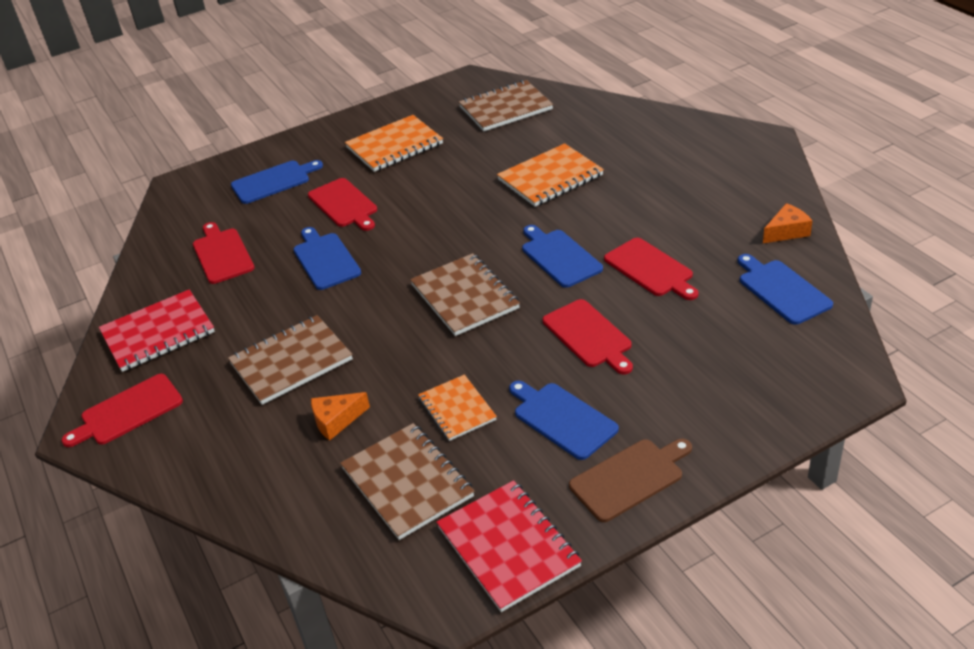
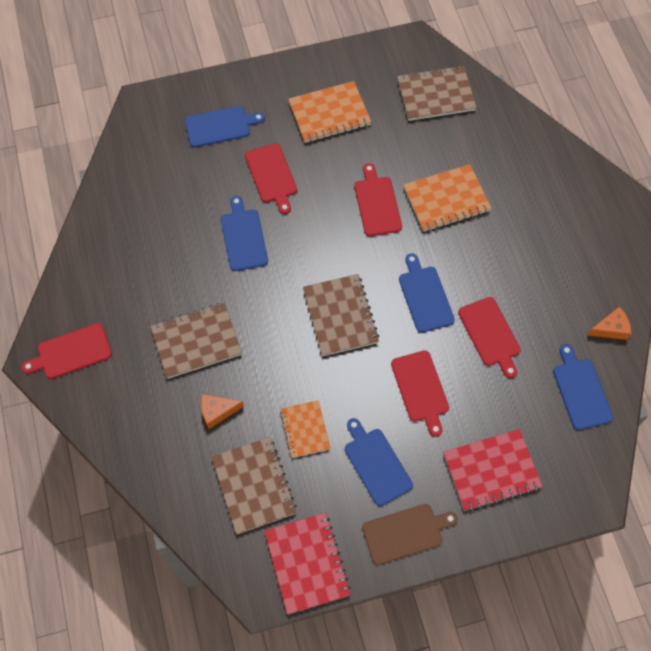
camera: 10 degrees right, 25 degrees up
red notebook [99,289,215,372] -> red notebook moved to [443,429,543,511]
red cutting board [193,222,255,284] -> red cutting board moved to [354,163,402,236]

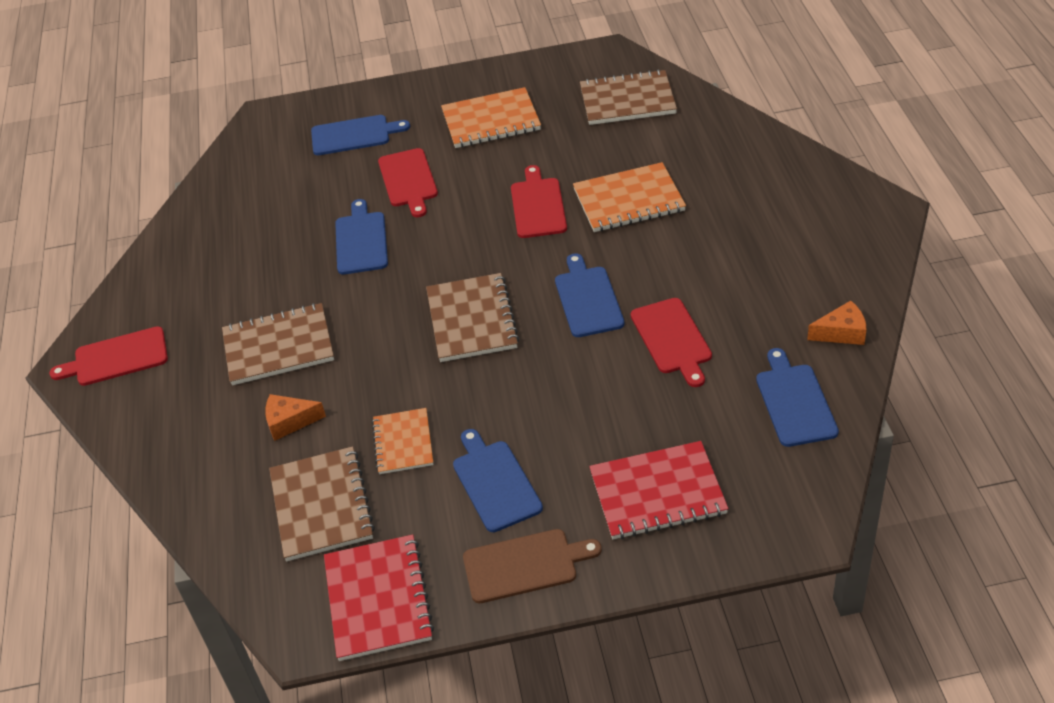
camera: 10 degrees right, 20 degrees down
red cutting board [391,350,449,437] -> none

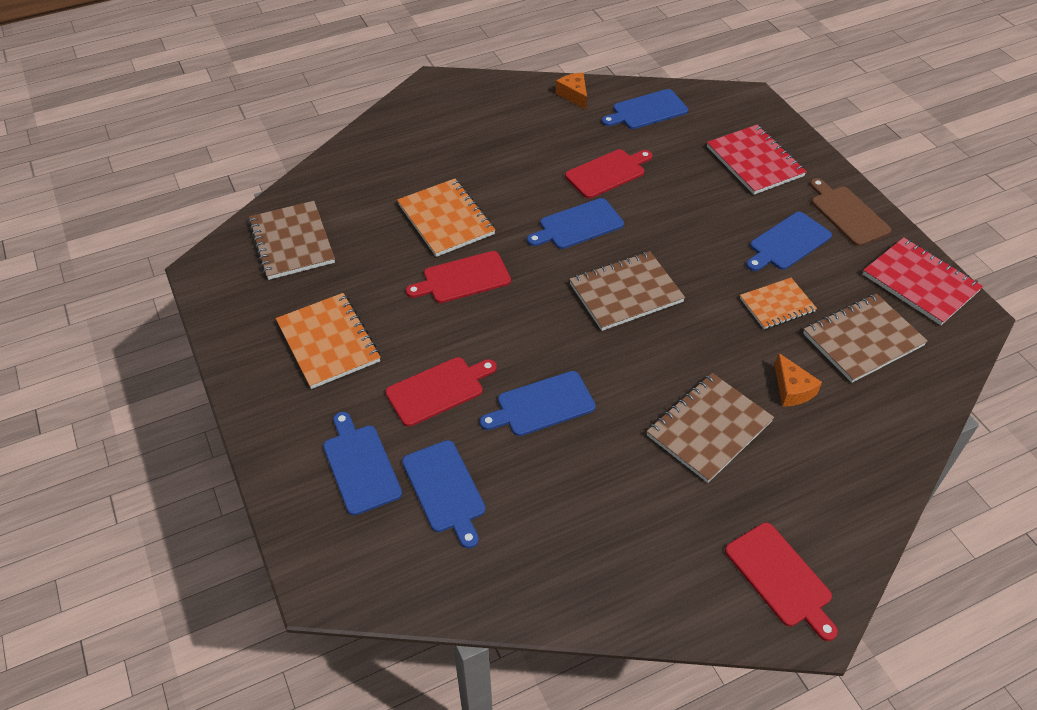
camera: 110 degrees left, 5 degrees up
brown notebook [222,303,334,385] -> brown notebook turned 75 degrees clockwise [646,373,774,483]
red notebook [324,534,434,661] -> red notebook turned 75 degrees clockwise [863,237,983,325]
none -> blue cutting board [402,440,486,549]

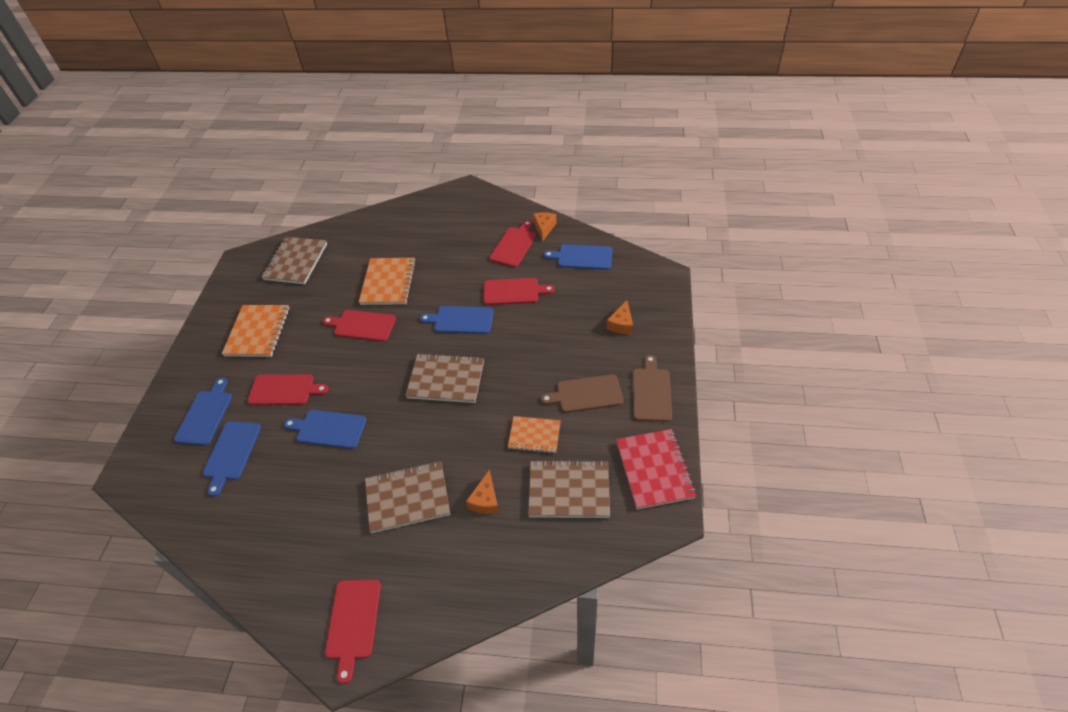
camera: 35 degrees right, 0 degrees up
red notebook [707,125,807,195] -> orange cheese [606,301,633,334]
blue cutting board [746,212,832,271] -> brown cutting board [541,374,623,413]
none -> red cutting board [489,220,536,267]

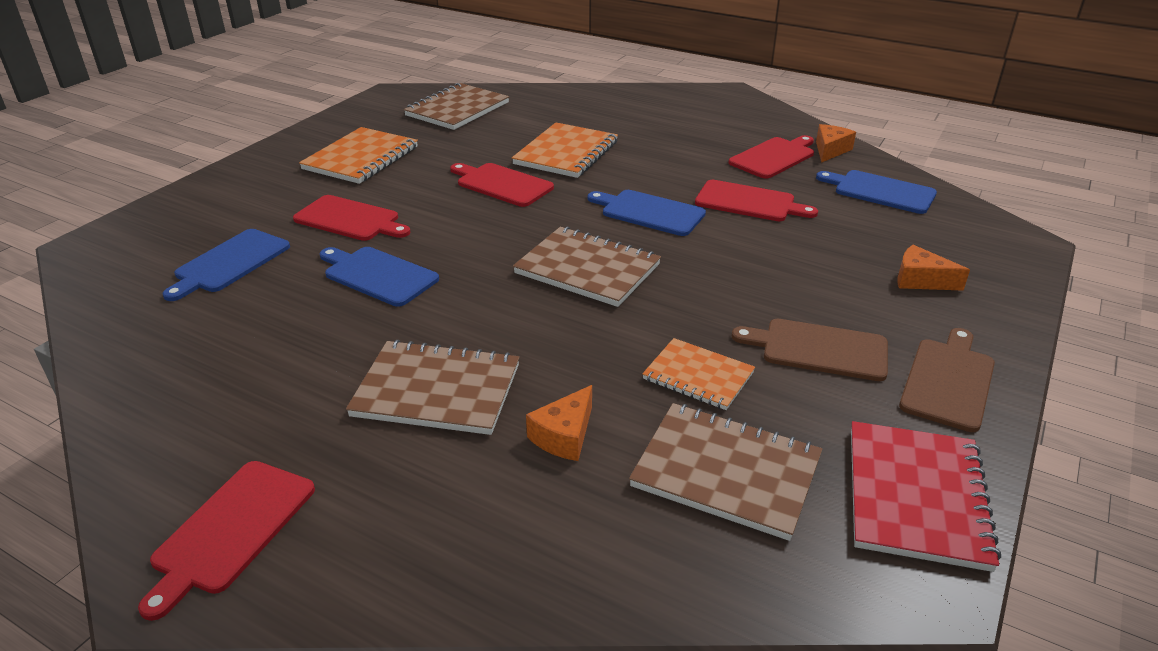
camera: 20 degrees right, 15 degrees down
blue cutting board [174,377,232,446] -> none
orange cheese [606,301,633,334] -> orange cheese turned 75 degrees clockwise [897,245,970,291]

